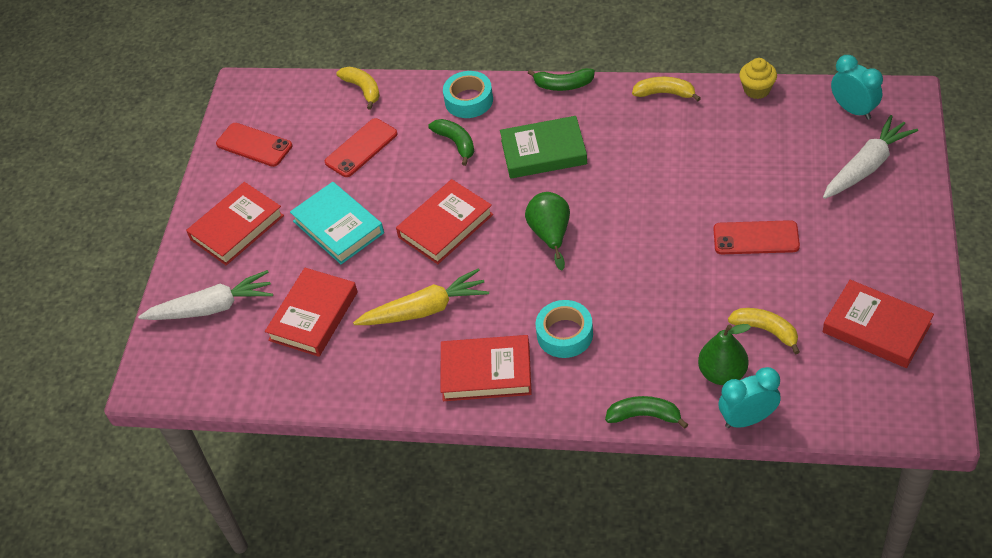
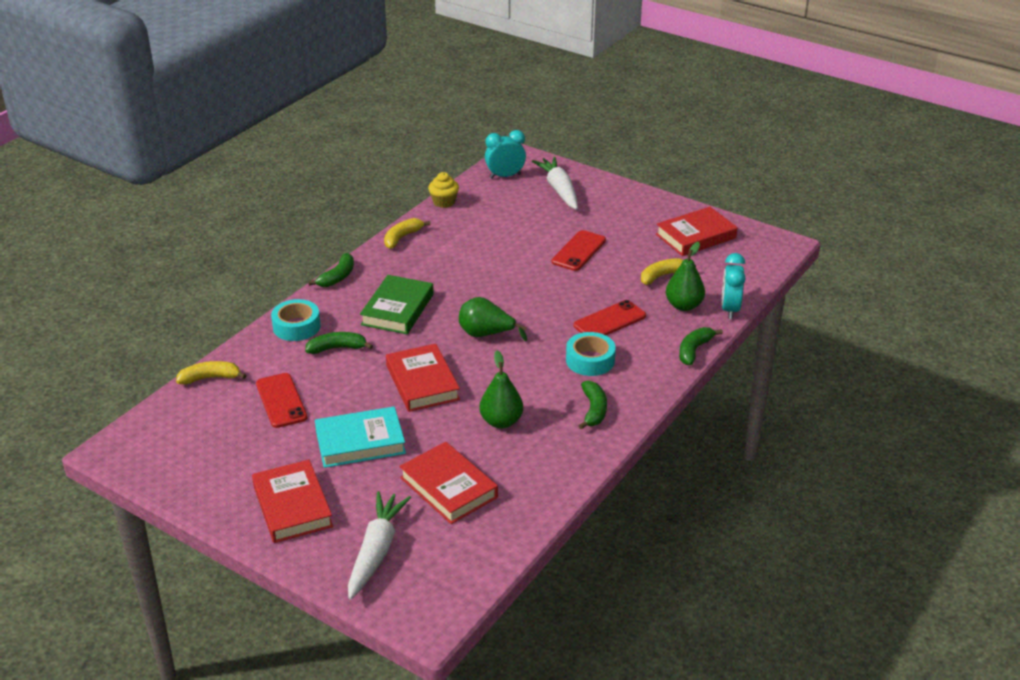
camera: 70 degrees left, 15 degrees down
red phone [216,123,292,167] -> red phone moved to [573,300,646,335]
yellow carrot [353,268,489,325] -> green pear [479,350,523,428]
red book [441,335,532,401] -> green banana [579,381,607,430]

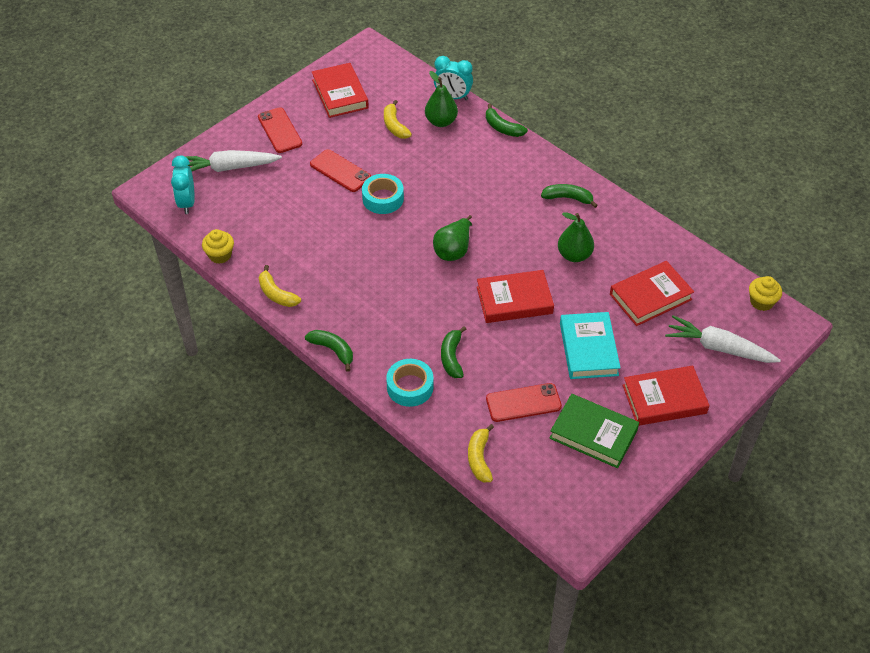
camera: 80 degrees left, 15 degrees up
green book [360,275,434,334] -> green book moved to [549,394,639,468]
turquoise tape [566,332,616,376] -> turquoise tape moved to [362,174,404,214]
red phone [573,300,646,335] -> red phone moved to [258,107,302,153]
none -> yellow cupcake [749,276,782,311]

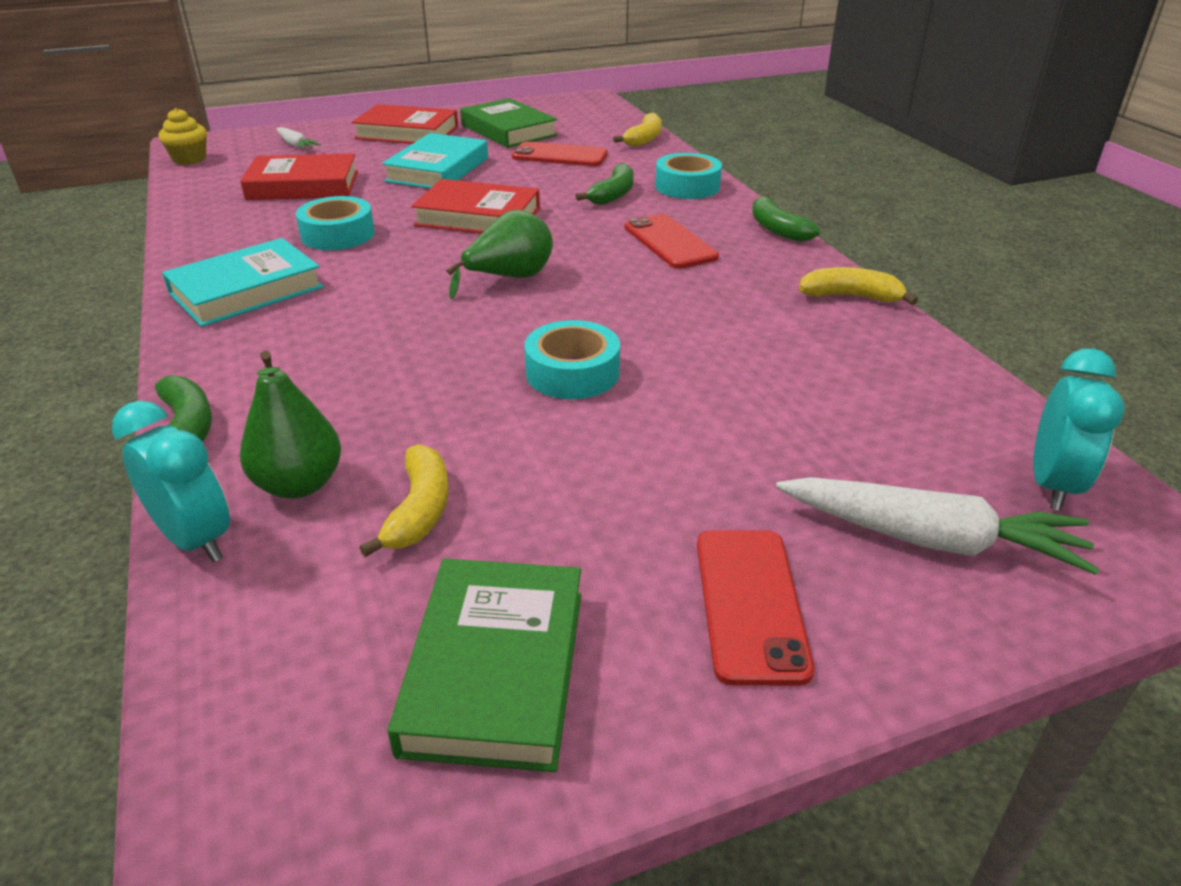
camera: 155 degrees left, 15 degrees down
yellow cupcake [202,229,234,264] -> none
yellow banana [259,265,301,307] -> yellow banana turned 60 degrees counterclockwise [799,267,918,305]
red phone [310,149,371,192] -> red phone moved to [625,214,719,269]
red book [312,63,369,118] -> green book [388,559,581,772]
green banana [541,184,598,208] -> turquoise book [162,238,324,327]
green pear [558,212,594,262] -> turquoise tape [296,196,375,250]
white carrot [665,315,781,363] -> white carrot [276,127,321,150], size x0.52

